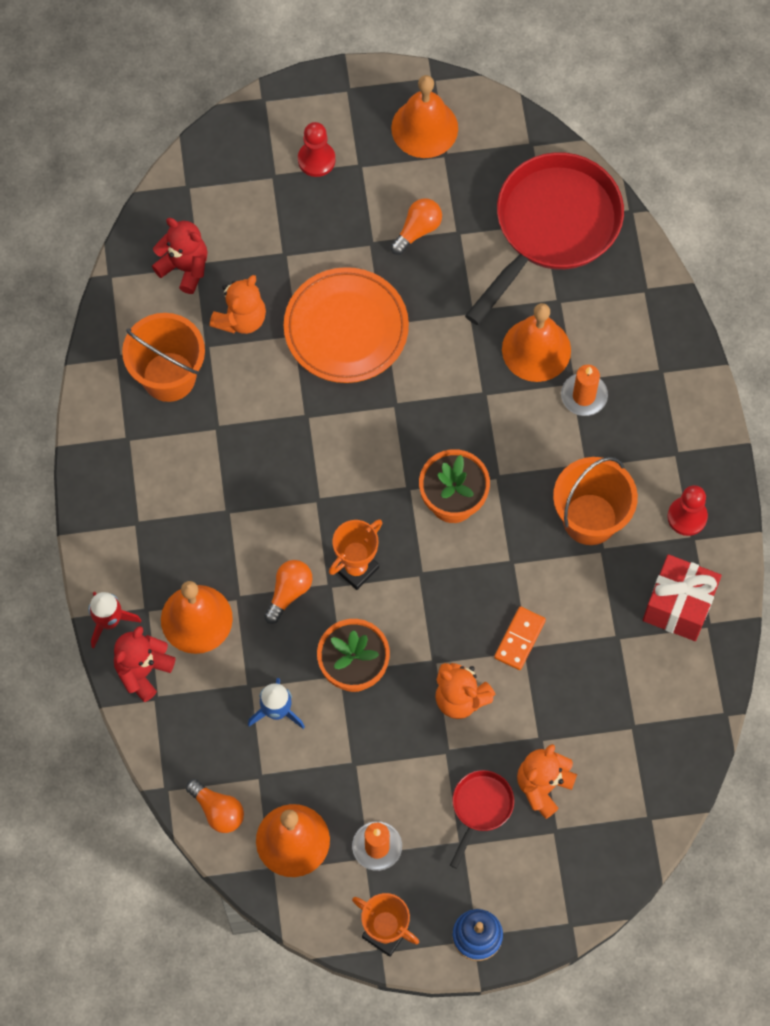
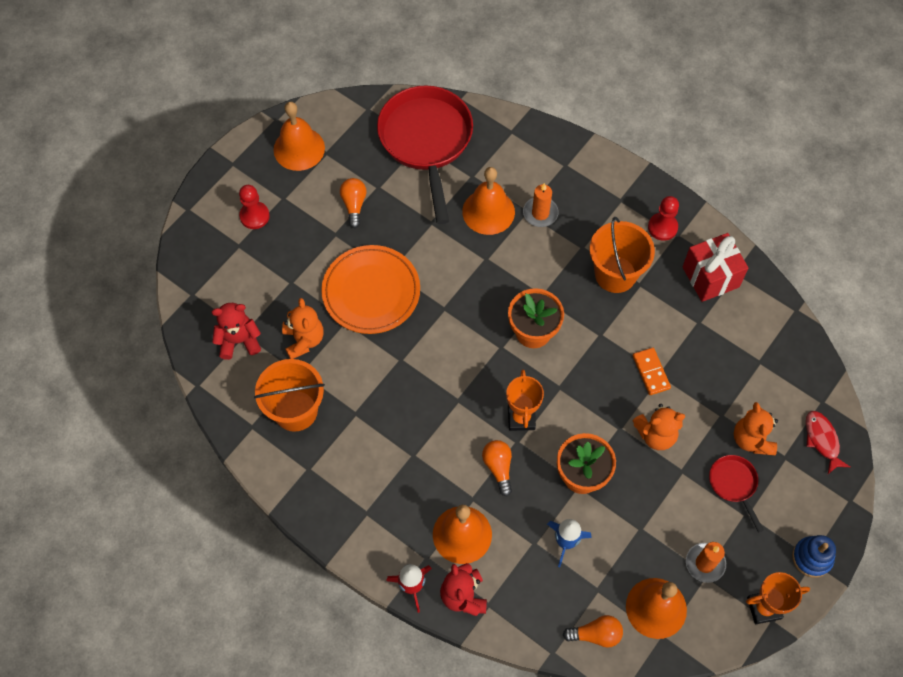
camera: 45 degrees left, 5 degrees down
none -> red fish [806,411,850,474]

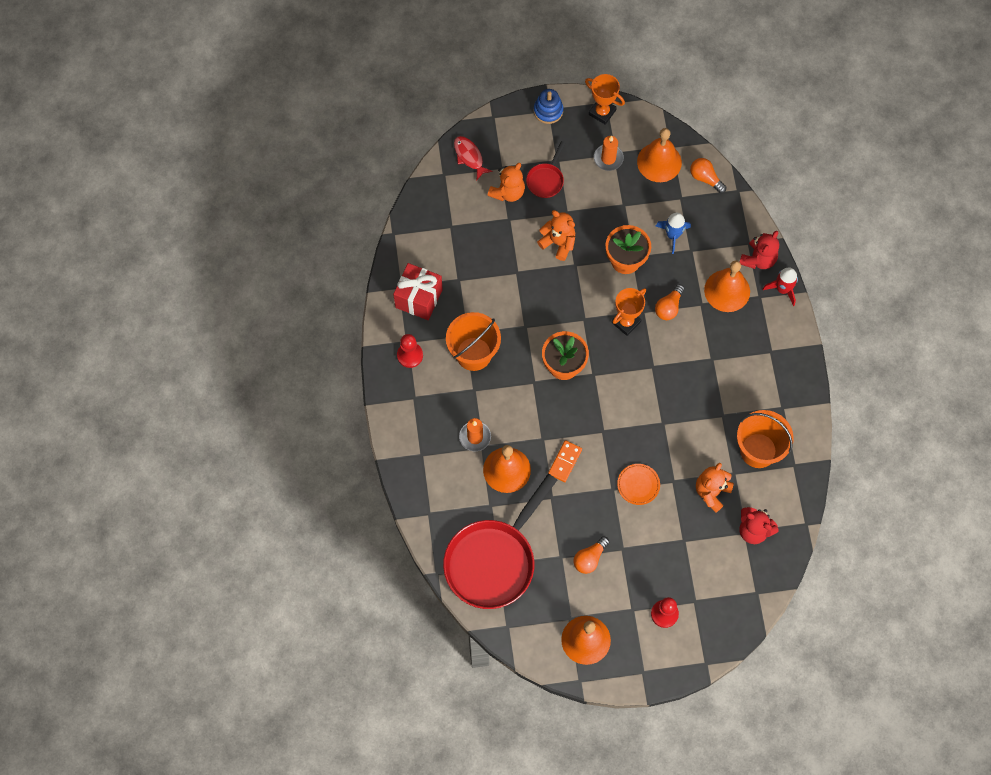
camera: 135 degrees left, 5 degrees up
orange plate [321,245,420,334] -> orange plate [617,464,660,505], size x0.50
orange domino [632,348,671,395] -> orange domino moved to [548,440,582,482]
red fish [806,411,850,474] -> red fish turned 120 degrees clockwise [454,136,493,180]

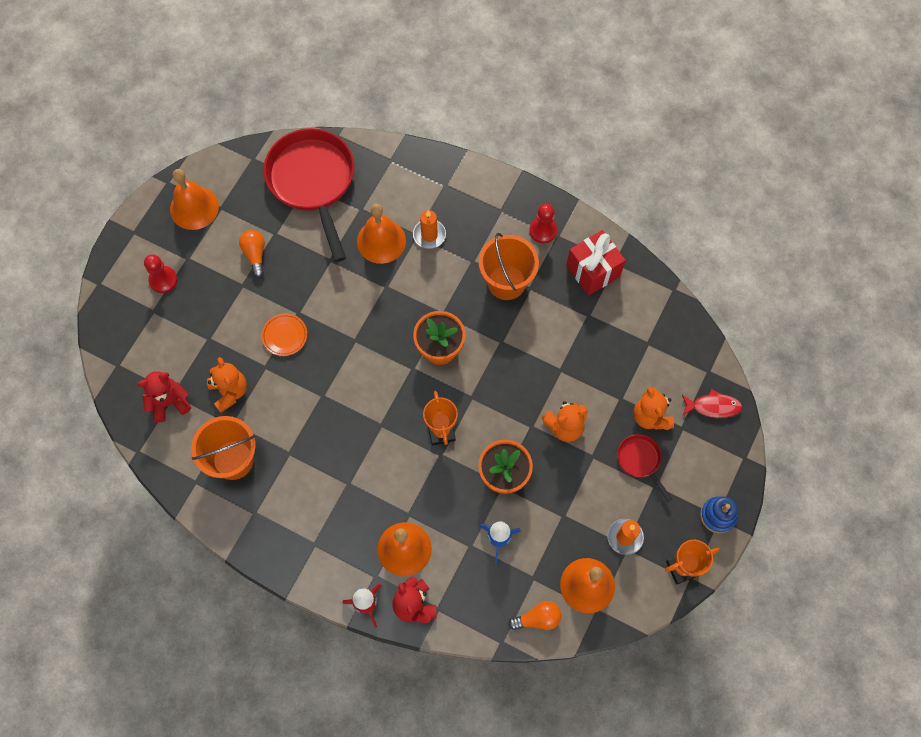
camera: 125 degrees right, 0 degrees up
orange domino [548,440,582,482] -> none
orange light bulb [655,284,685,320] -> none

